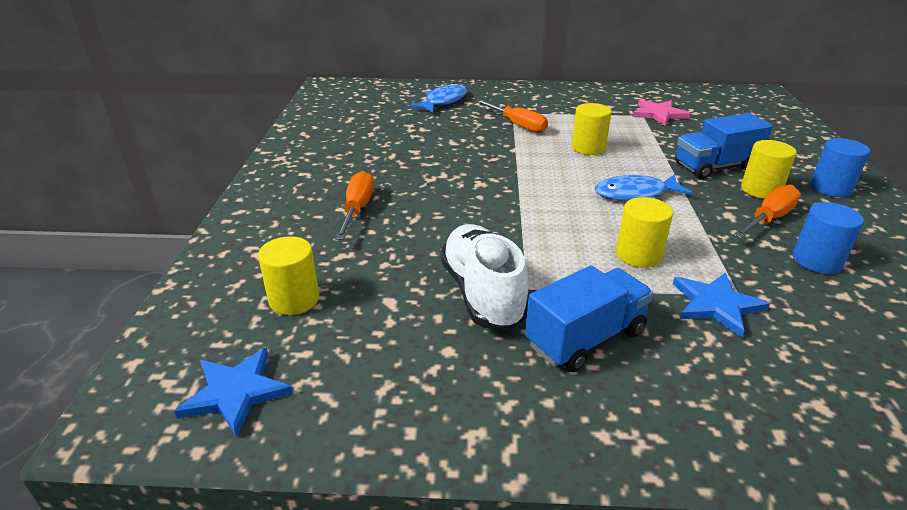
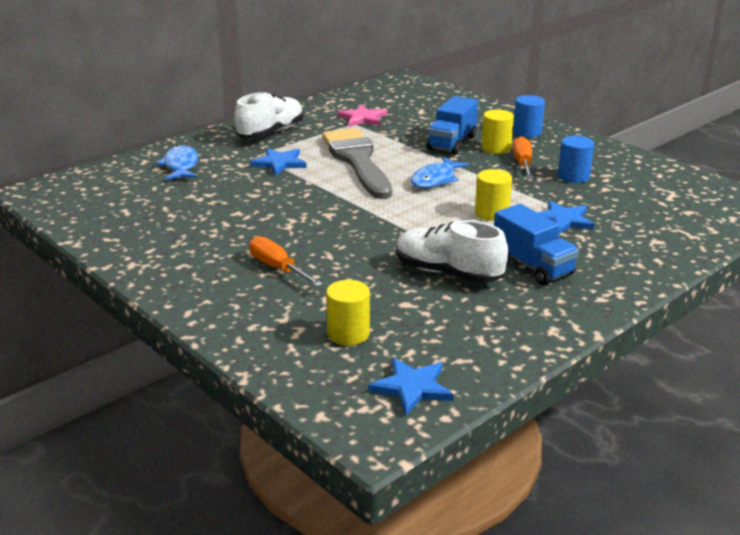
camera: 45 degrees left, 5 degrees down
orange screwdriver [475,100,548,133] -> blue star [250,148,307,176]
blue truck [525,265,653,372] -> blue truck turned 135 degrees clockwise [494,204,579,285]
yellow cylinder [572,103,612,155] -> grey brush [322,128,392,199]
none -> white shoe [235,92,304,139]

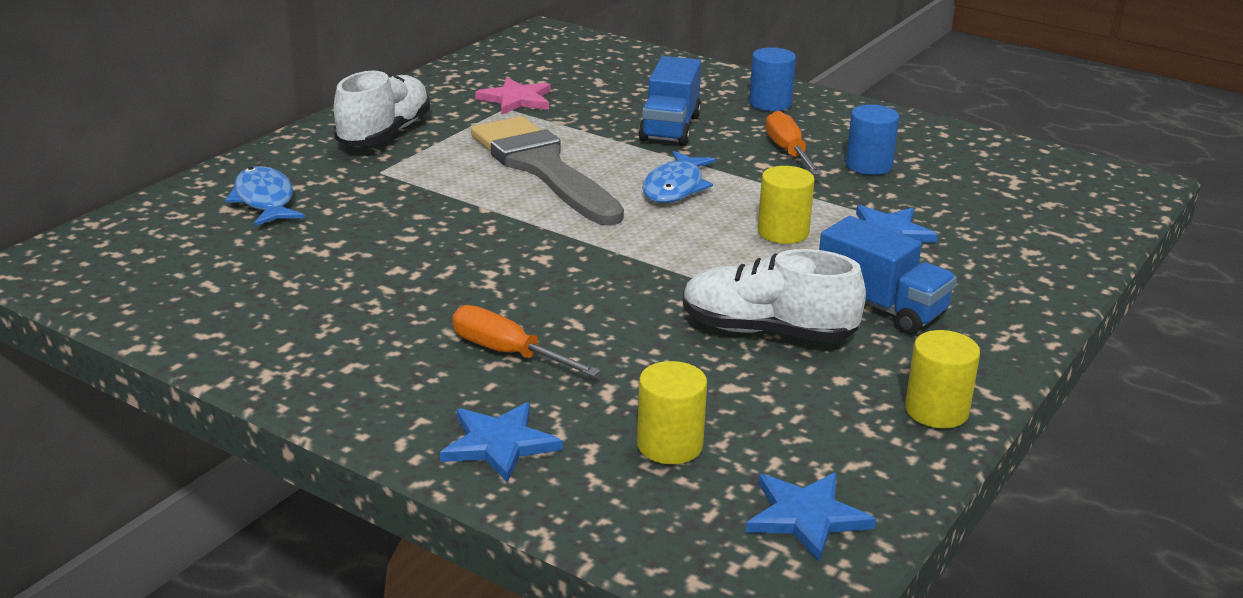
camera: 15 degrees left, 0 degrees up
blue star [250,148,307,176] -> blue star moved to [440,402,563,483]
yellow cylinder [481,109,514,154] -> yellow cylinder moved to [905,330,980,428]

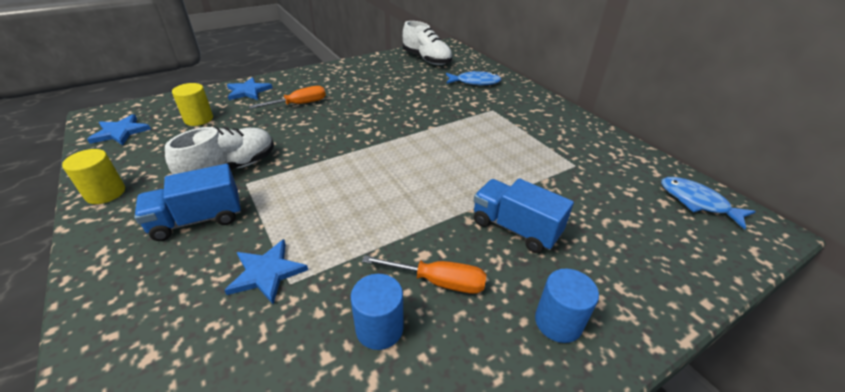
camera: 115 degrees right, 10 degrees up
white shoe [334,69,430,146] -> white shoe moved to [403,21,452,65]
grey brush [471,116,624,226] -> none
pink star [475,77,551,115] -> none
blue fish [642,151,716,203] -> blue fish moved to [661,177,756,230]
yellow cylinder [758,166,815,244] -> none

